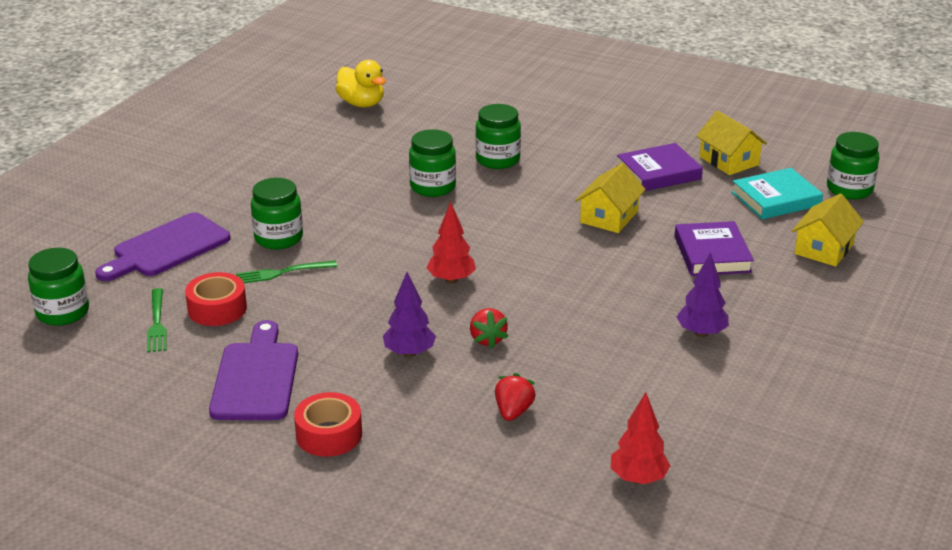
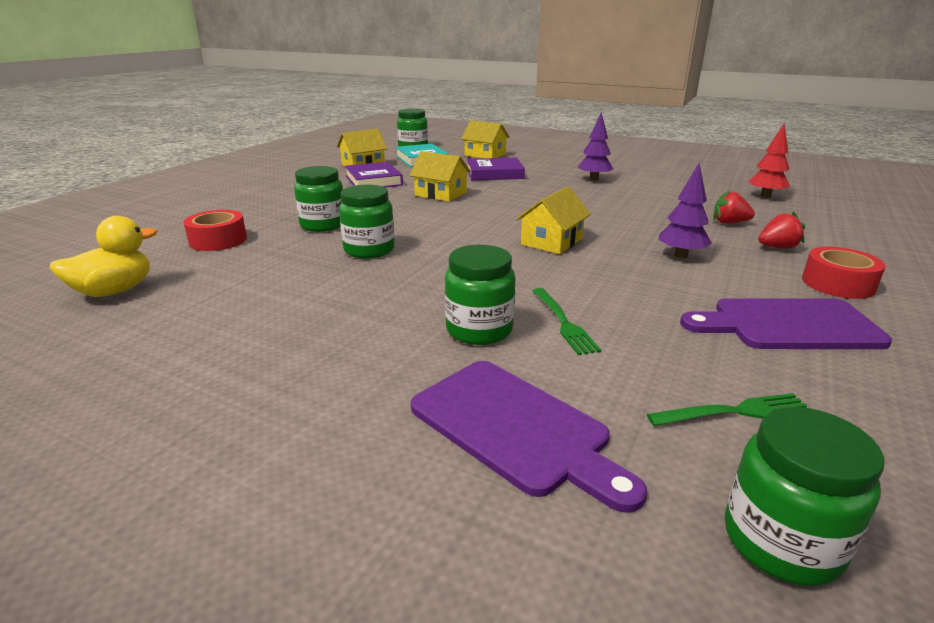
camera: 90 degrees left, 5 degrees down
red tape [185,272,247,326] -> red tape moved to [183,210,247,251]
red tree [427,202,476,284] -> yellow house [516,186,591,254]
red strawberry [470,308,508,349] -> red strawberry moved to [759,211,805,249]

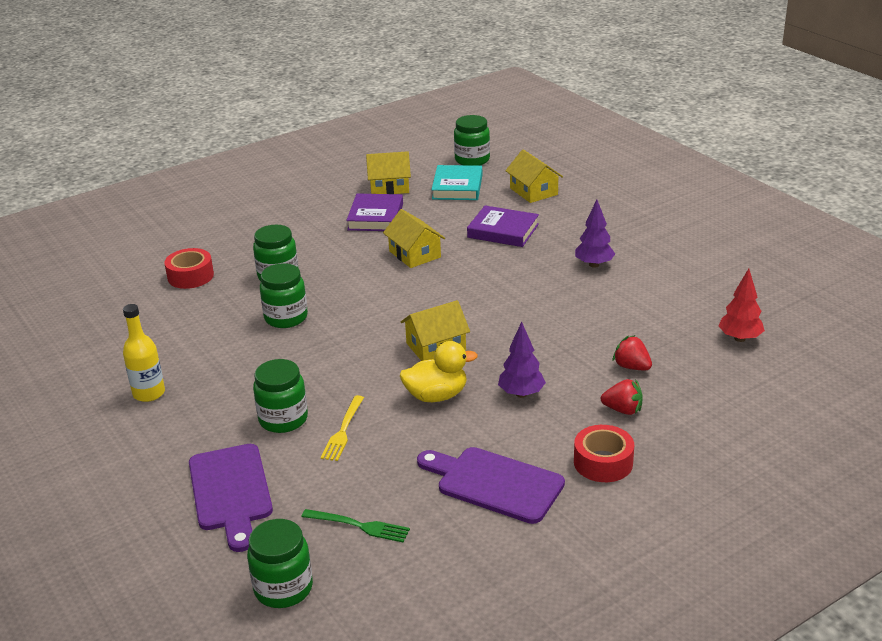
camera: 30 degrees right, 5 degrees up
yellow duck [49,216,157,297] -> yellow duck moved to [400,341,478,402]
green fork [532,288,601,355] -> yellow fork [321,395,364,461]
none -> yellow bottle [123,304,165,402]

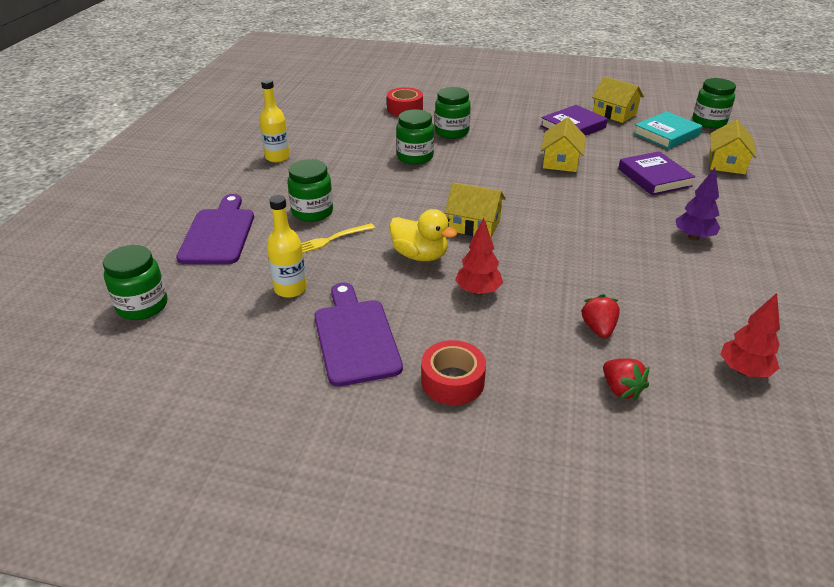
camera: 45 degrees right, 5 degrees up
purple cutting board [189,444,273,552] -> purple cutting board turned 150 degrees clockwise [176,194,254,264]
green fork [301,509,410,542] -> none
purple tree [498,322,546,398] -> red tree [455,217,503,295]
red strawberry [601,379,643,415] -> red strawberry moved to [603,358,650,401]
none -> yellow bottle [267,195,307,298]

